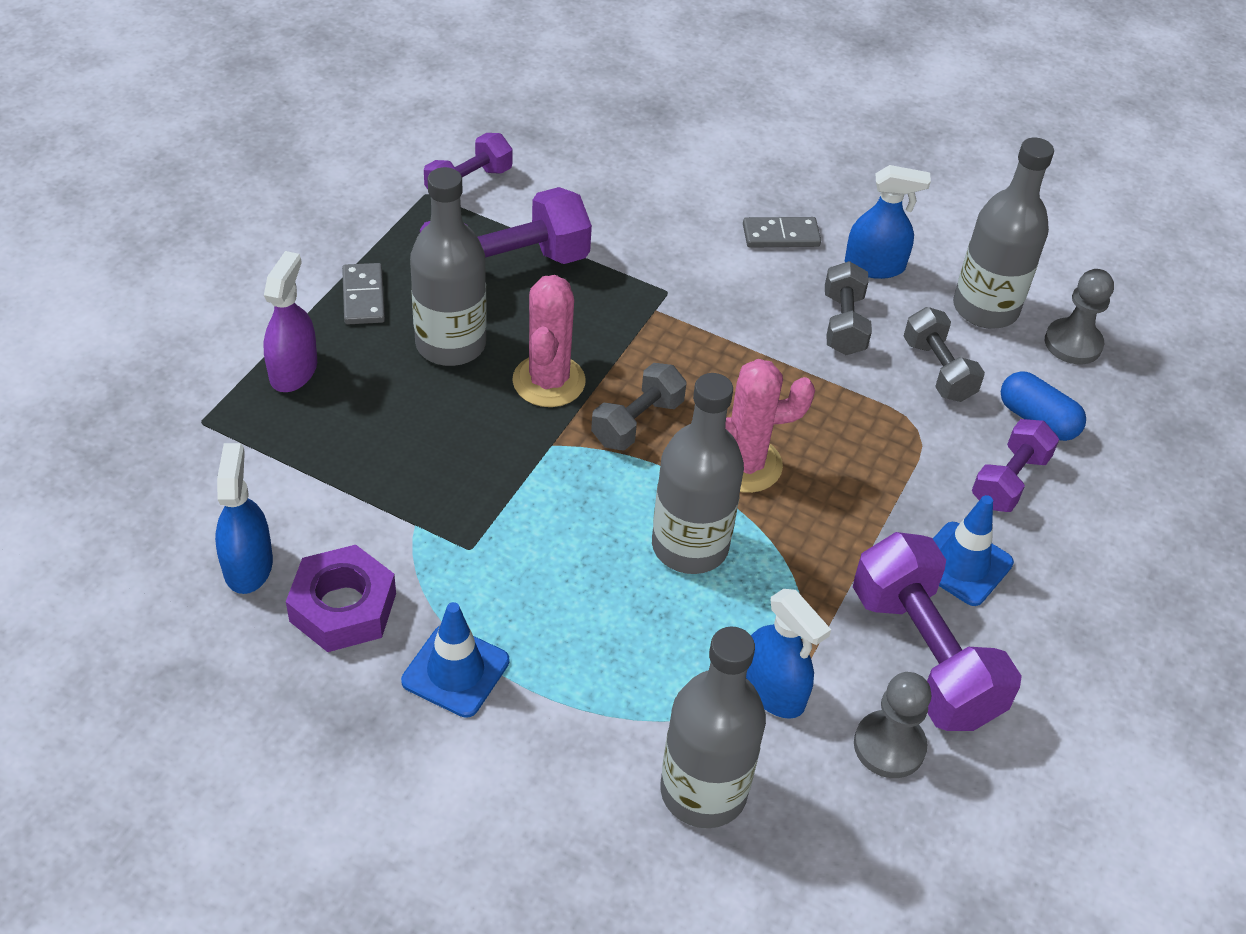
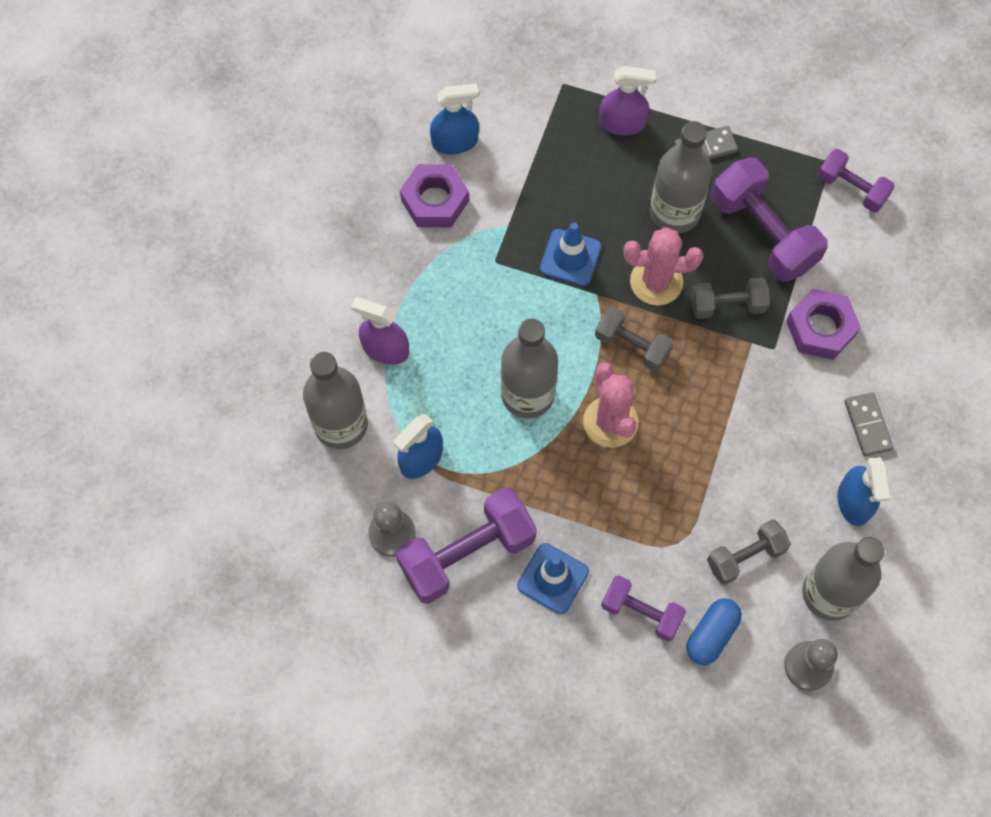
camera: 85 degrees right, 20 degrees up
blue traffic cone [401,602,509,718] -> blue traffic cone moved to [540,223,602,286]
grey dumbbell [825,261,872,355] -> grey dumbbell moved to [691,277,770,319]
none -> purple spray bottle [351,297,409,365]
none -> purple nut [786,289,861,360]

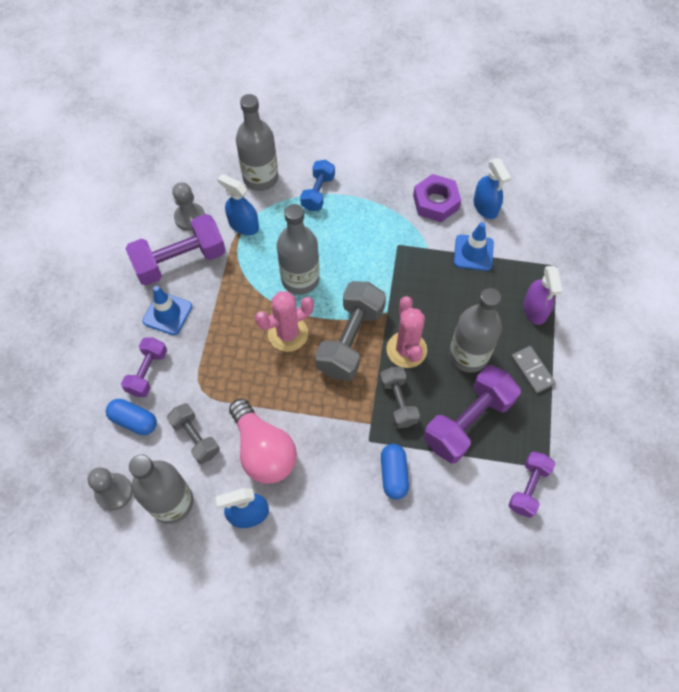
camera: 80 degrees right, 5 degrees down
purple spray bottle [351,297,409,365] -> blue dumbbell [300,160,335,211]
purple dumbbell [396,488,537,604] -> purple dumbbell turned 75 degrees counterclockwise [125,214,226,286]
blue traffic cone [540,223,602,286] -> blue traffic cone moved to [454,222,494,271]
grey dumbbell [595,307,673,371] -> grey dumbbell [315,281,386,381], size x1.70
purple nut [786,289,861,360] -> blue capsule [381,444,409,500]
grey domino [844,392,894,457] -> none
none -> pink light bulb [229,398,297,484]

